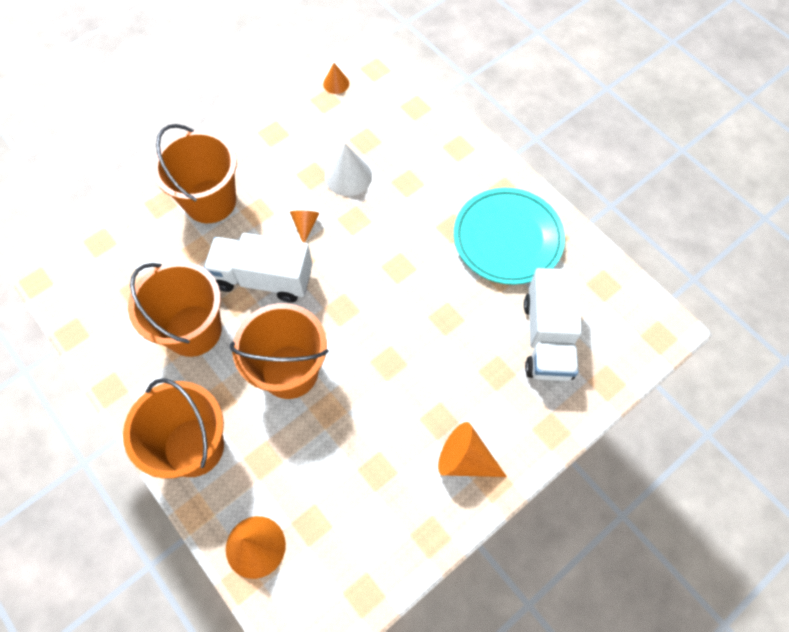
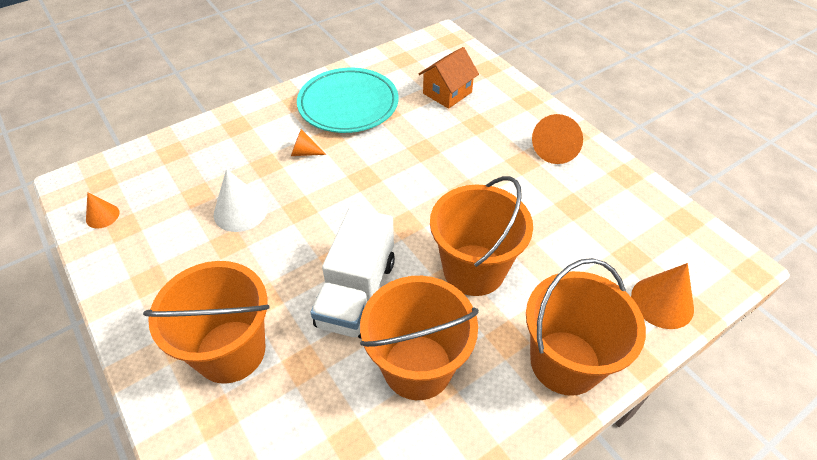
camera: 85 degrees left, 15 degrees down
orange cone [290,211,319,243] -> orange cone moved to [291,129,326,156]
white truck [524,268,582,381] -> orange house [419,47,479,109]

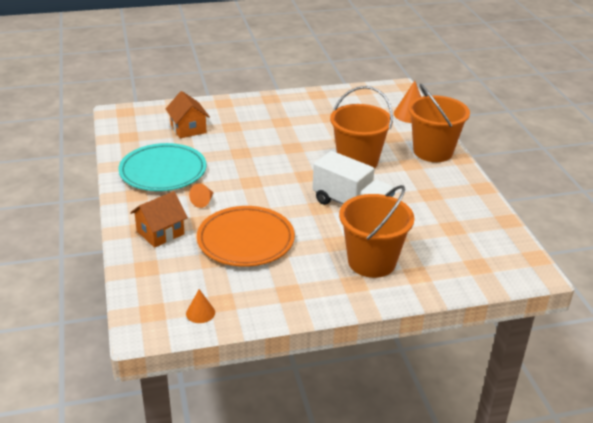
camera: 70 degrees left, 15 degrees down
white cone [214,169,268,232] -> orange plate [197,206,295,267]
orange bucket [360,276,479,400] -> none
orange cone [532,114,583,164] -> none
none -> orange house [130,191,188,248]

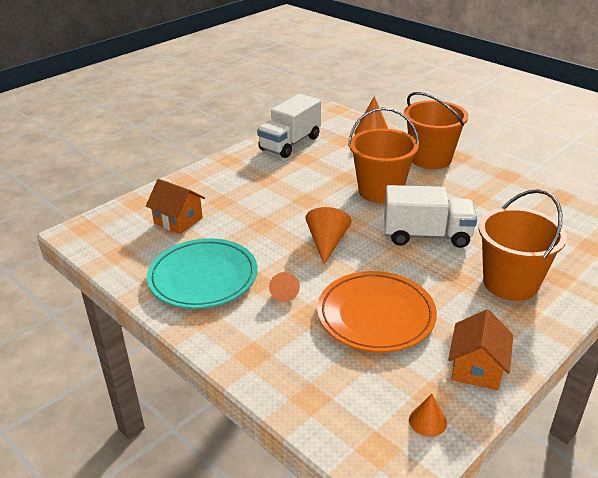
camera: 30 degrees left, 0 degrees up
orange house [130,191,188,248] -> orange house moved to [448,309,513,390]
none -> white truck [257,94,321,158]
none -> orange cone [305,207,351,264]

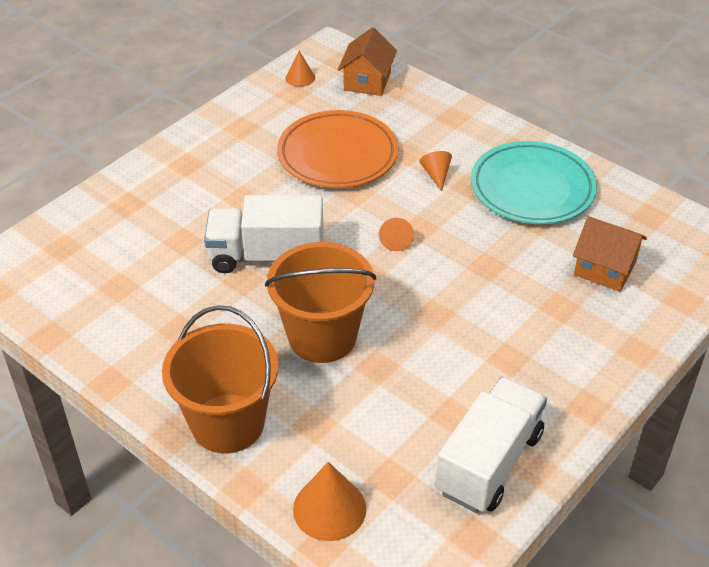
camera: 175 degrees right, 10 degrees up
orange cone [305,207,351,264] -> orange cone [379,218,414,251], size x0.59
orange house [448,309,513,390] -> orange house moved to [338,27,397,96]
orange bucket [478,189,567,301] -> none

